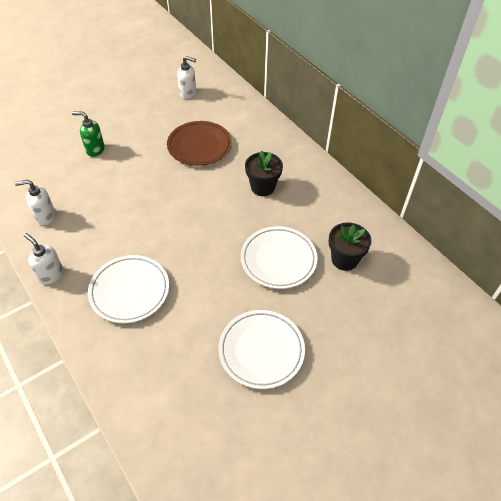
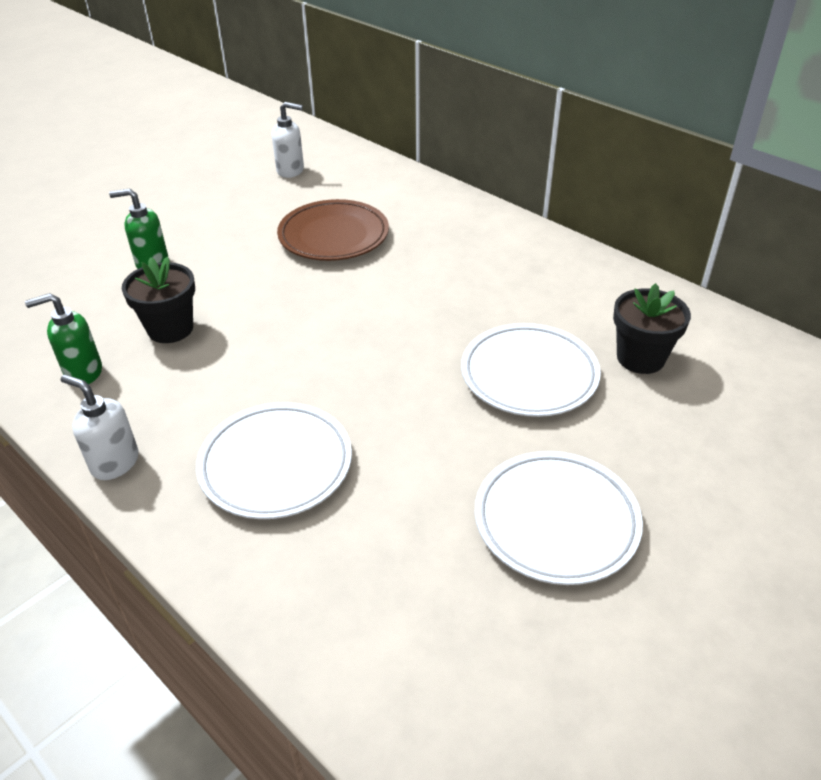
camera: 10 degrees left, 10 degrees down
white soap dispenser [15,180,56,225] -> green soap dispenser [25,293,102,384]
black flower pot [245,150,283,196] -> black flower pot moved to [122,257,195,343]

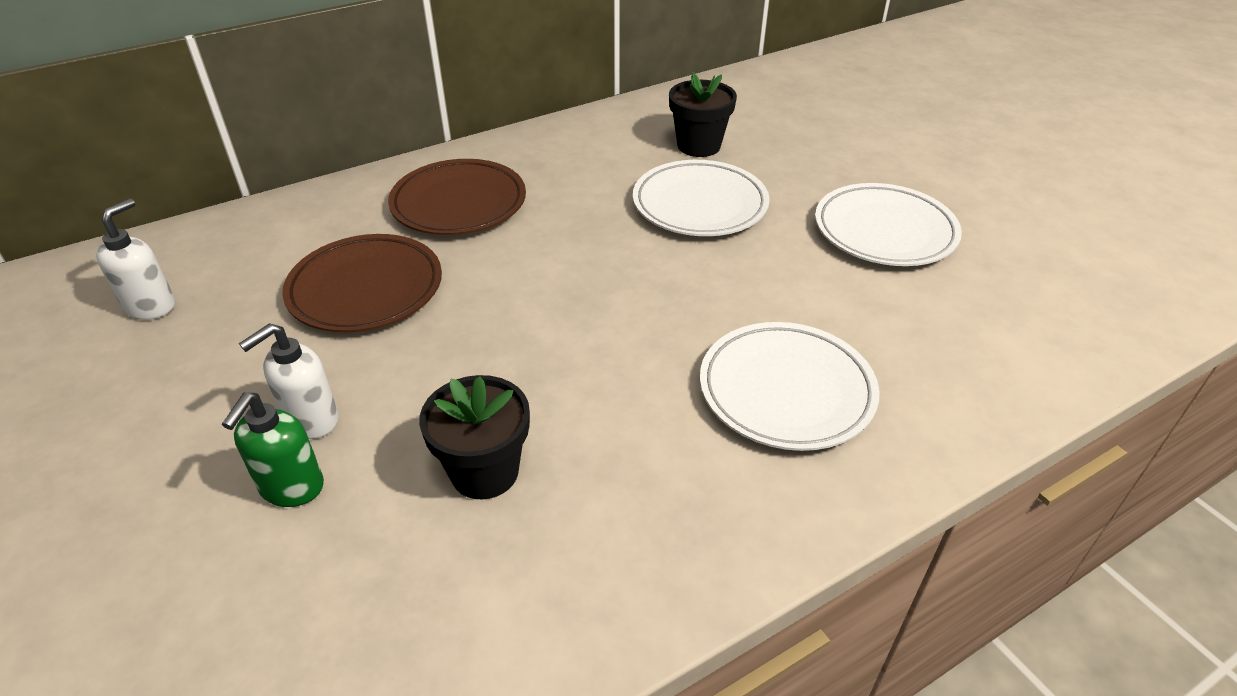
camera: 75 degrees left, 0 degrees up
green soap dispenser [25,293,102,384] -> none
white soap dispenser [61,374,139,480] -> white soap dispenser moved to [239,323,338,439]
none -> brown plate [388,159,526,235]

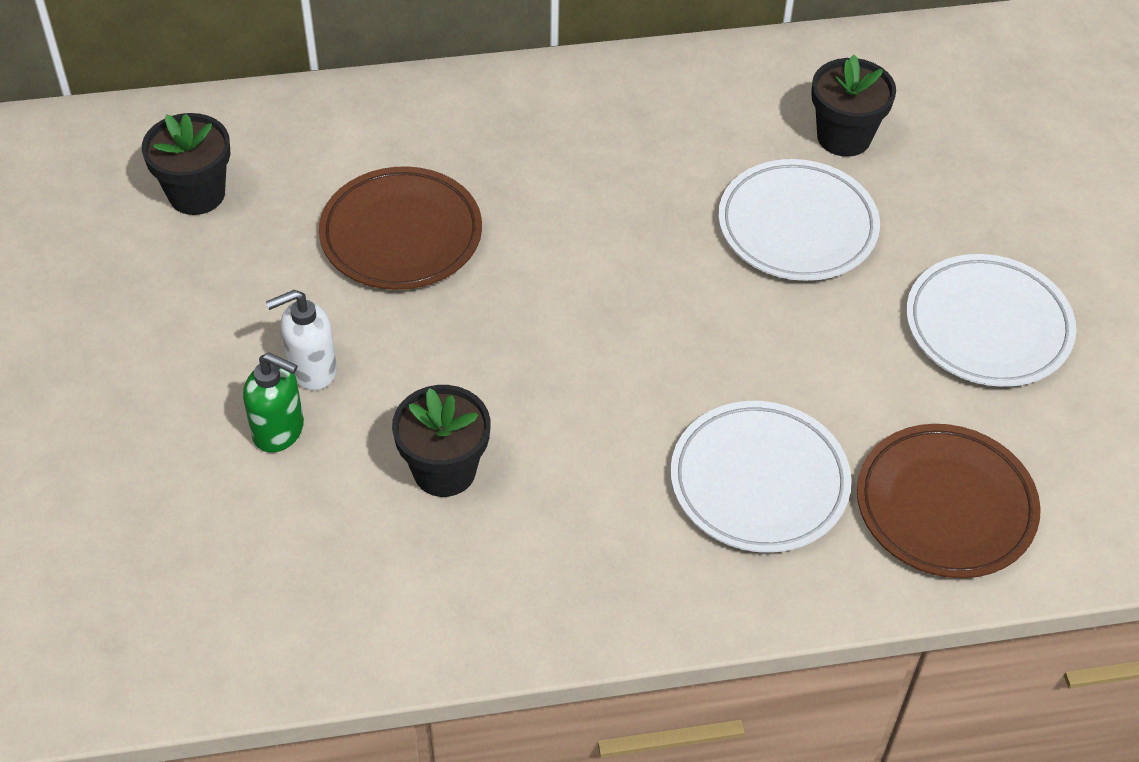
camera: 20 degrees right, 10 degrees up
white soap dispenser [96,198,175,320] -> black flower pot [142,113,230,215]
green soap dispenser [222,393,324,507] -> green soap dispenser turned 105 degrees counterclockwise [243,352,304,453]
brown plate [388,159,526,235] -> brown plate moved to [857,424,1041,578]

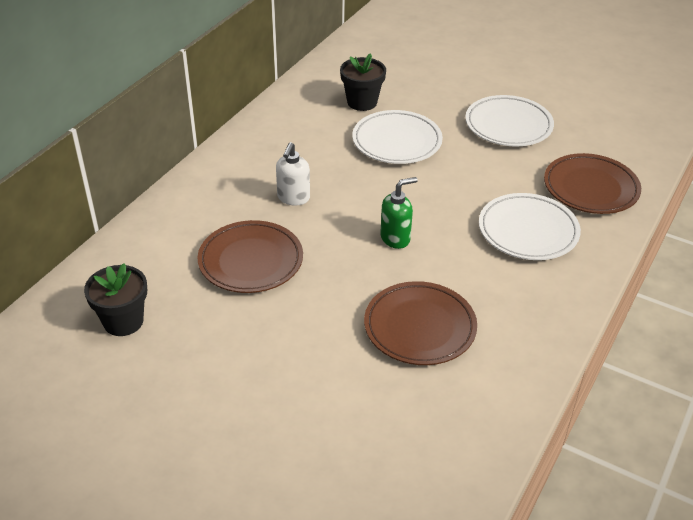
camera: 50 degrees left, 10 degrees down
green soap dispenser [243,352,304,453] -> green soap dispenser moved to [380,177,418,249]
white soap dispenser [266,290,337,390] -> white soap dispenser moved to [276,142,310,205]
black flower pot [392,385,491,497] -> brown plate [364,281,477,365]

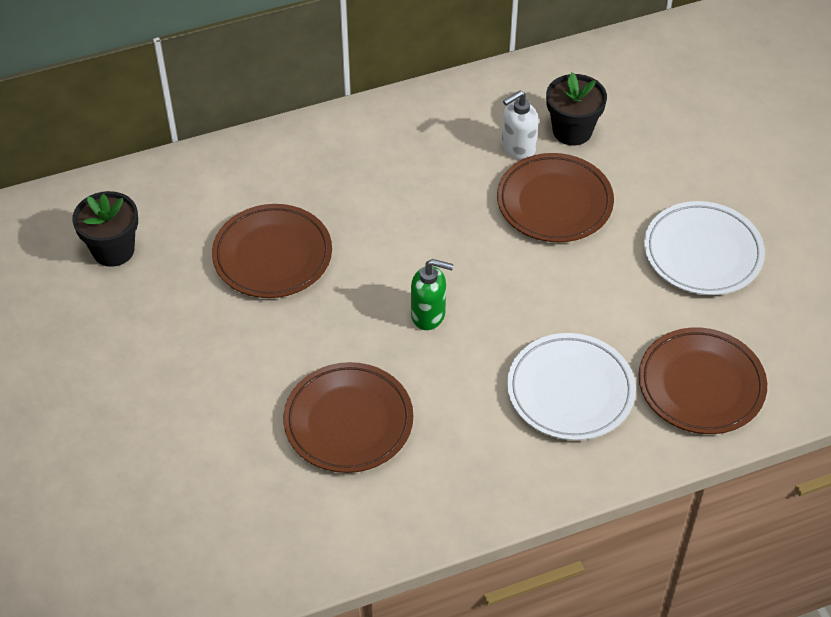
camera: 40 degrees right, 10 degrees up
white soap dispenser [276,142,310,205] -> white soap dispenser moved to [502,90,539,160]
white plate [352,110,443,164] -> brown plate [497,153,614,242]

